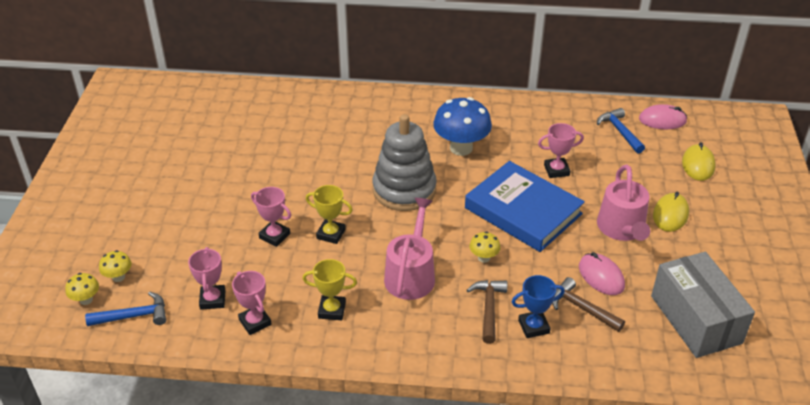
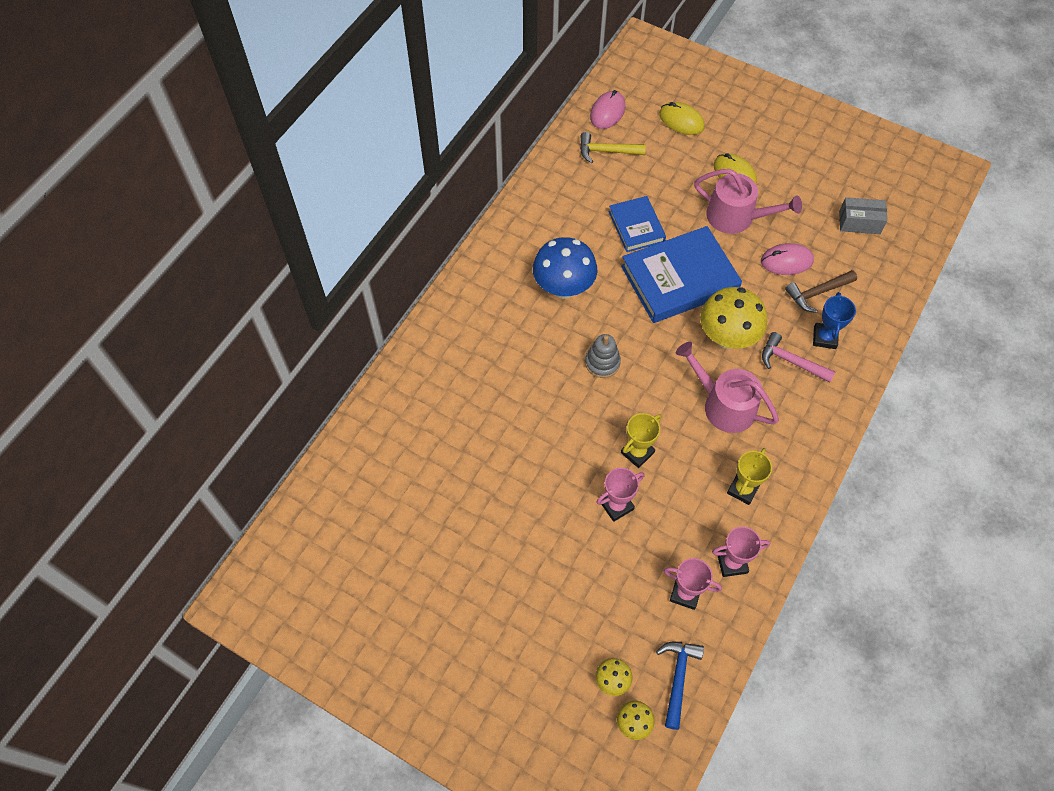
camera: 65 degrees left, 20 degrees up
grey stacking toy [372,114,437,211] -> grey stacking toy [585,334,621,378], size x0.50
brown hammer [467,280,508,344] -> pink hammer [762,332,835,382]
yellow mushroom [469,231,501,263] -> yellow mushroom [700,287,767,349], size x2.10
pink trophy [538,123,584,178] -> blue book [609,196,666,252]
blue hammer [597,108,645,153] -> yellow hammer [580,132,646,163]
grey box [651,252,755,358] -> grey box [839,197,888,234], size x0.53

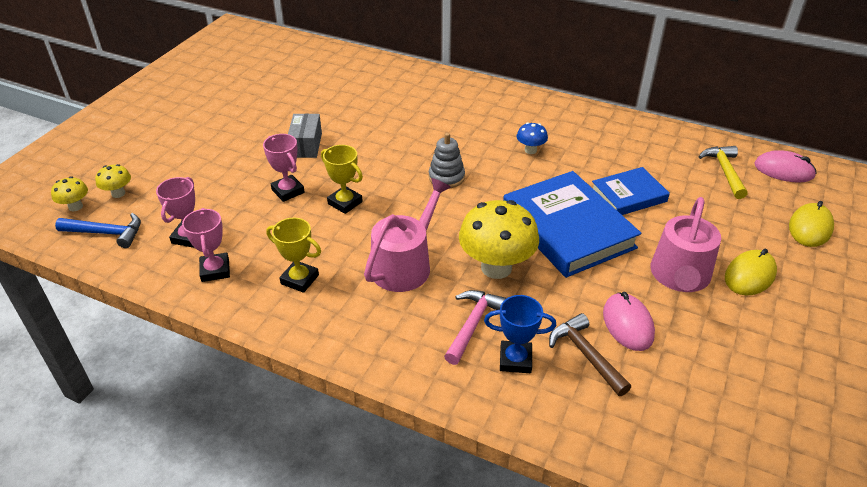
camera: 85 degrees right, 20 degrees down
blue mushroom [533,237,597,299] -> blue mushroom [517,122,548,154], size x0.48
grey box [839,197,888,234] -> grey box moved to [288,114,322,158]

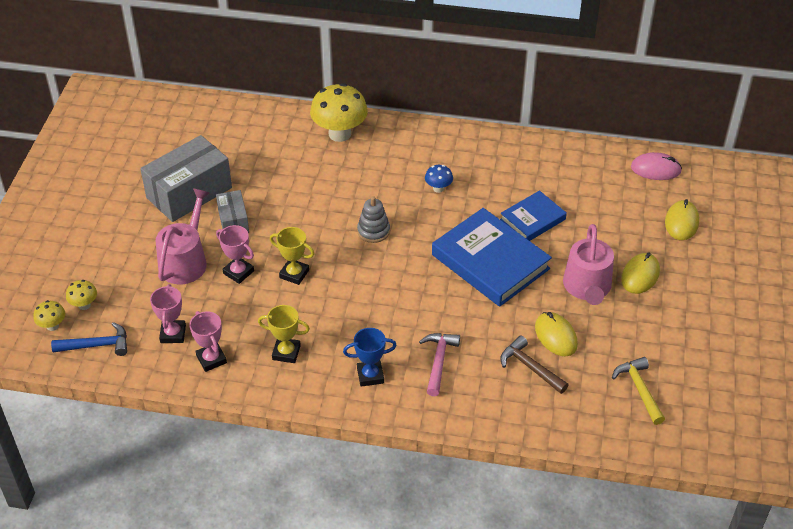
camera: 15 degrees left, 5 degrees up
pink watering can [364,178,451,292] -> pink watering can moved to [156,188,210,284]
yellow mushroom [459,200,539,279] -> yellow mushroom moved to [310,83,368,142]
blue trophy [484,295,556,373] -> blue trophy moved to [343,328,397,387]
pink mouse [603,292,655,351] -> yellow mouse [535,312,578,356]
yellow hammer [699,146,748,199] -> yellow hammer moved to [612,357,665,425]
none -> grey box [140,135,232,222]

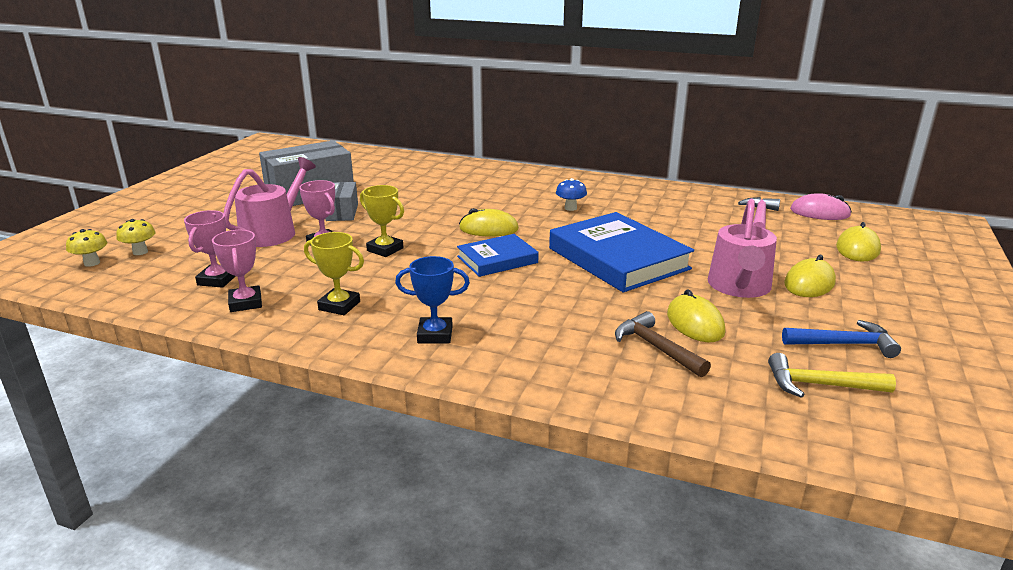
camera: 10 degrees right, 20 degrees down
blue hammer [51,322,127,356] -> blue hammer moved to [782,320,901,358]
yellow mushroom [310,83,368,142] -> none
grey stacking toy [357,196,390,243] -> yellow mouse [459,208,519,236]
pink hammer [419,333,460,396] -> pink hammer moved to [738,197,780,229]
blue book [500,190,567,241] -> blue book moved to [457,234,539,277]
yellow hammer [612,357,665,425] -> yellow hammer turned 75 degrees counterclockwise [768,353,896,398]

